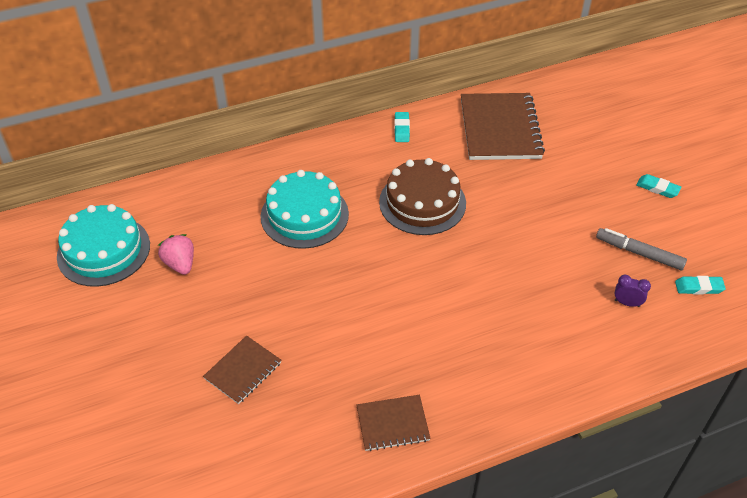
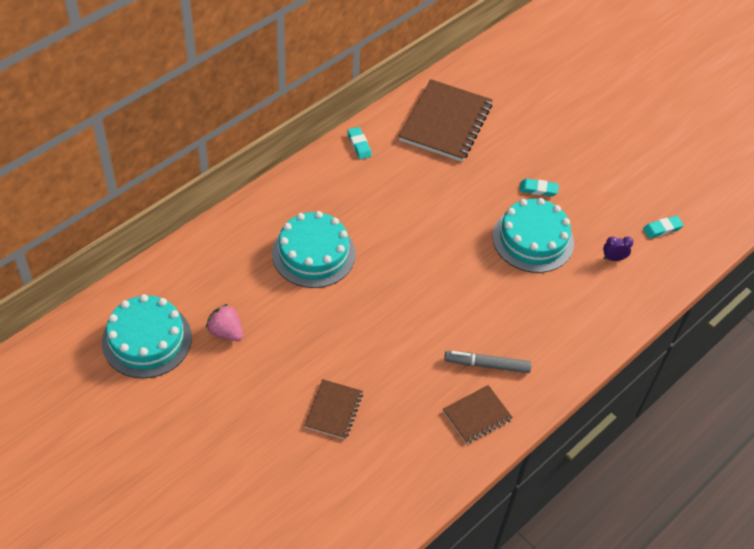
camera: 25 degrees left, 5 degrees up
brown cake [379,158,466,235] -> none
brown notebook [461,93,545,160] -> brown notebook turned 45 degrees clockwise [399,79,492,162]
grey marker [596,228,687,270] -> grey marker moved to [444,351,532,373]
turquoise eraser [636,174,682,198] -> turquoise eraser moved to [519,179,559,197]
none -> turquoise cake [493,198,574,273]

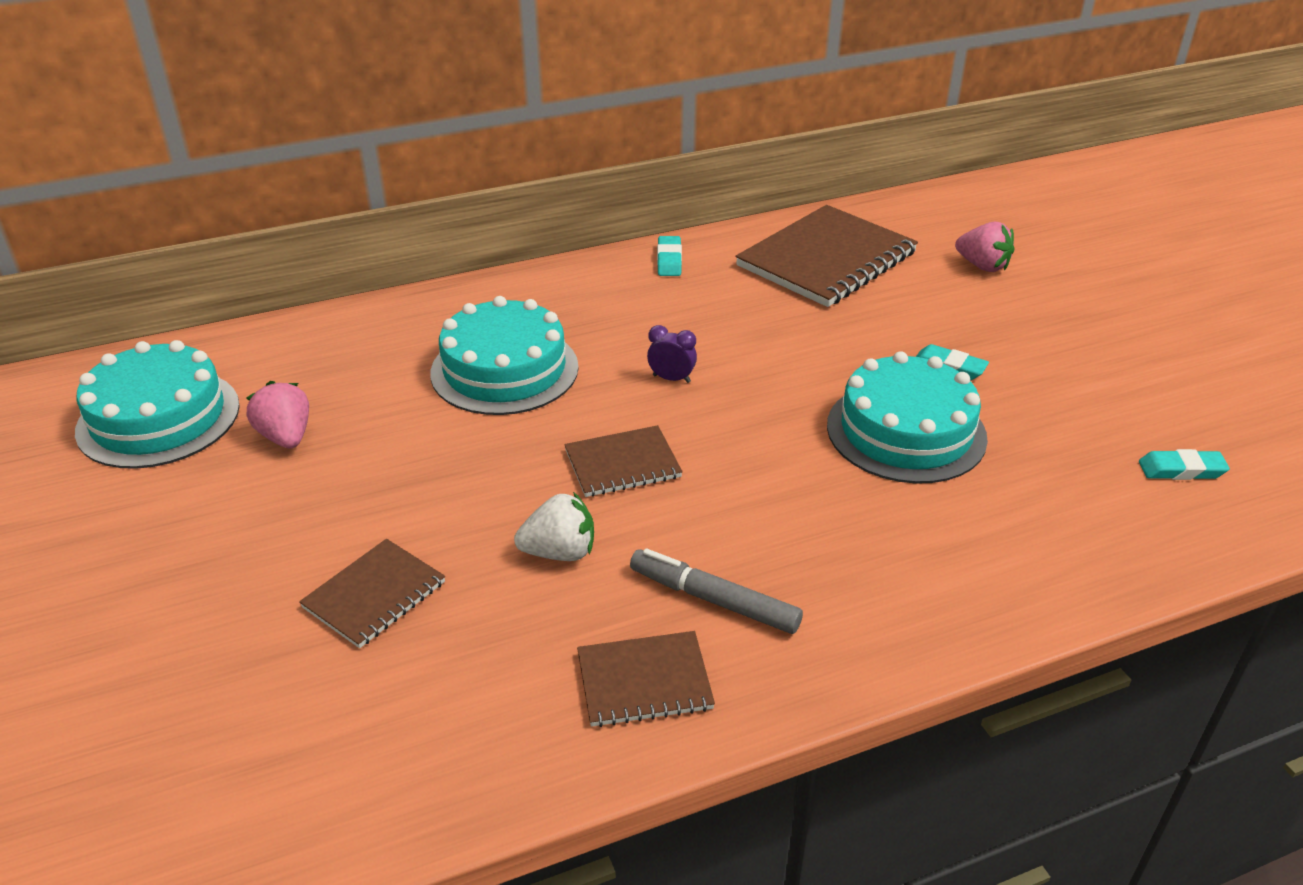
camera: 25 degrees right, 15 degrees down
purple clock [603,236,634,261] -> purple clock moved to [647,325,697,383]
none -> white strawberry [514,492,594,561]
none -> brown notebook [564,425,683,497]
none -> pink strawberry [955,222,1014,272]

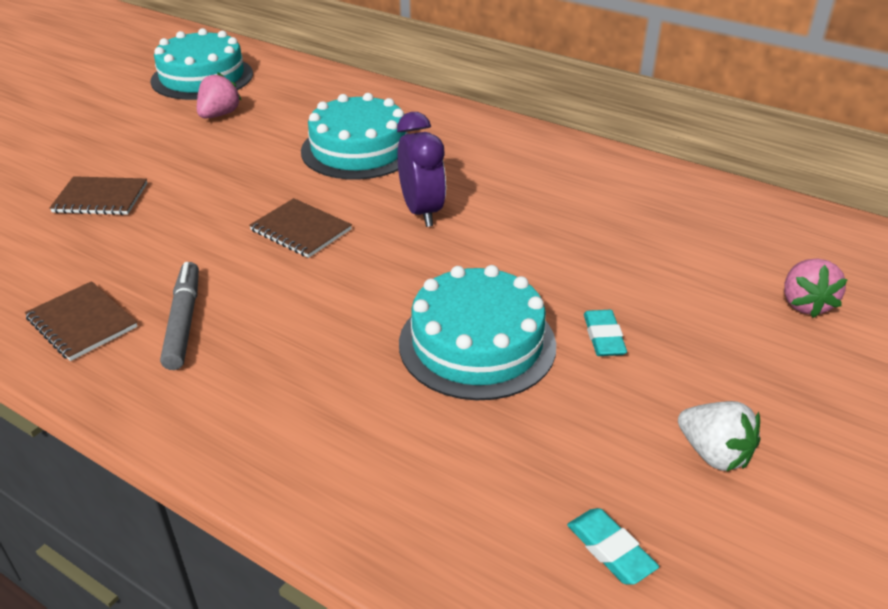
camera: 55 degrees right, 0 degrees up
white strawberry [514,492,594,561] -> white strawberry moved to [678,401,760,471]
purple clock [647,325,697,383] -> purple clock [397,112,446,227], size x1.88
turquoise eraser [657,236,682,276] -> none
brown notebook [735,205,918,307] -> none

